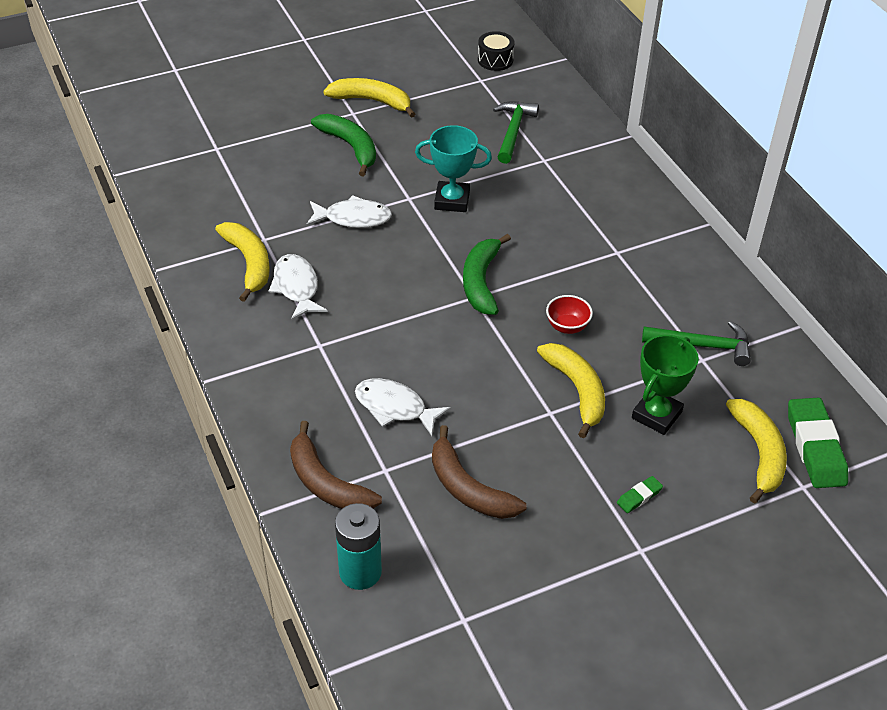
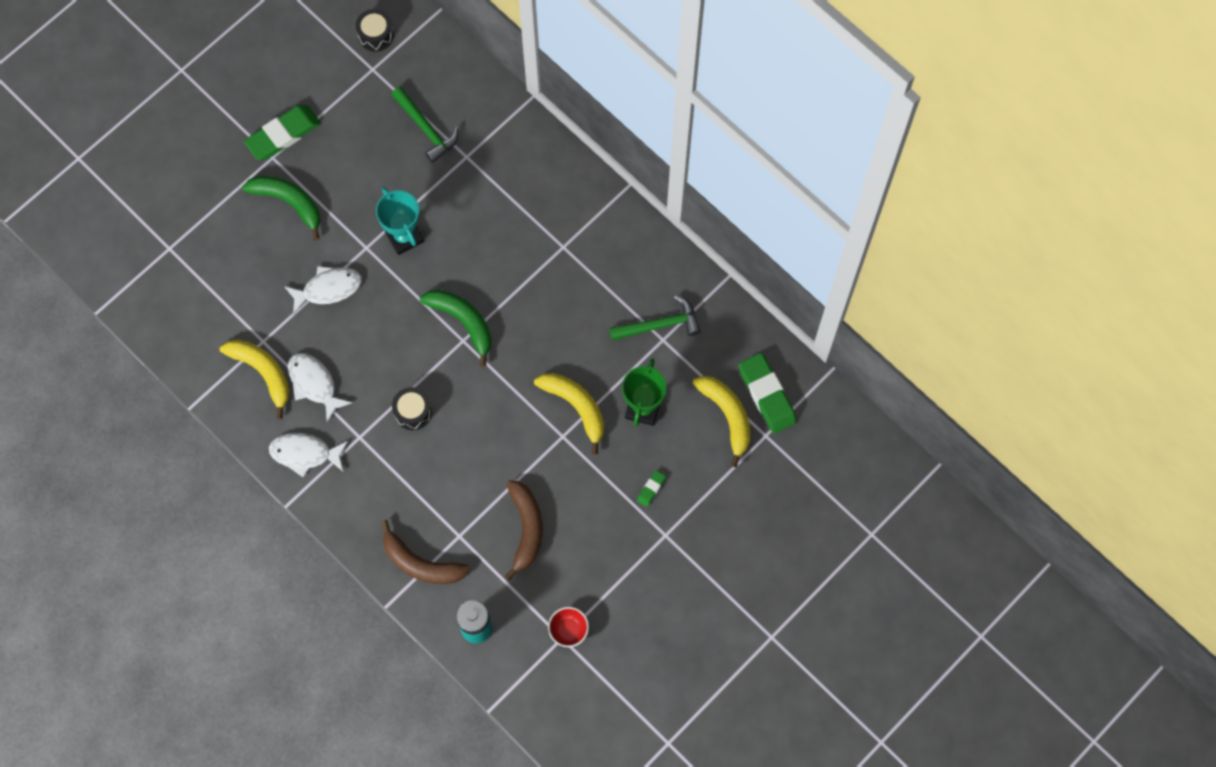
camera: 20 degrees left, 25 degrees up
yellow banana [323,78,415,118] -> green eraser [244,105,321,160]
white fish [355,378,451,436] -> white fish moved to [269,433,348,477]
turquoise trophy [415,125,492,212] -> turquoise trophy turned 75 degrees clockwise [376,187,424,255]
brown banana [432,425,526,519] -> brown banana turned 120 degrees counterclockwise [504,480,543,581]
green banana [463,234,511,315] -> green banana turned 150 degrees clockwise [420,290,491,367]
green hammer [493,101,539,164] -> green hammer turned 150 degrees clockwise [391,87,459,163]
red bowl [546,295,593,334] -> red bowl moved to [548,607,589,647]
none -> black drum [392,387,432,430]

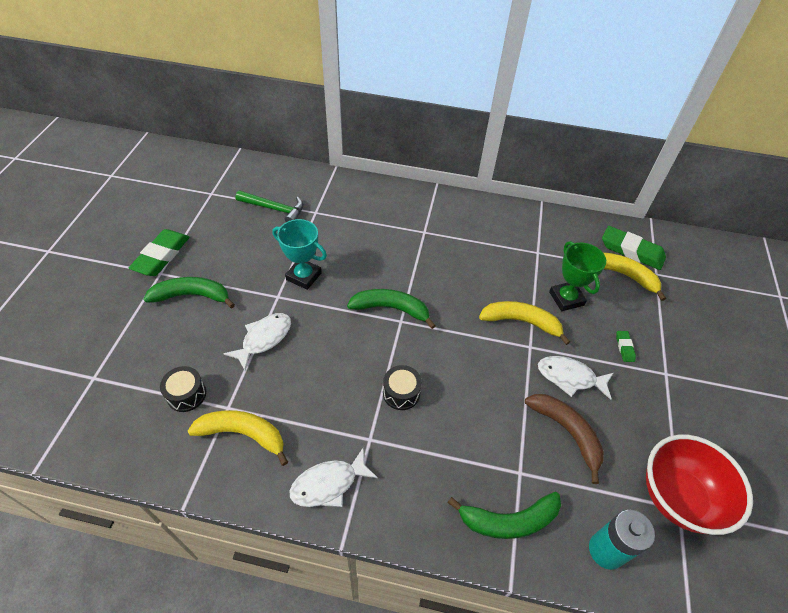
camera: 35 degrees left, 20 degrees down
white fish [288,353,352,422] -> white fish moved to [538,356,613,400]
black drum [356,9,394,52] -> black drum moved to [160,366,206,412]
brown banana [381,520,470,584] -> green banana [448,492,561,539]
red bowl [548,607,589,647] -> red bowl [646,435,753,535], size x2.20
green hammer [609,295,701,341] -> none

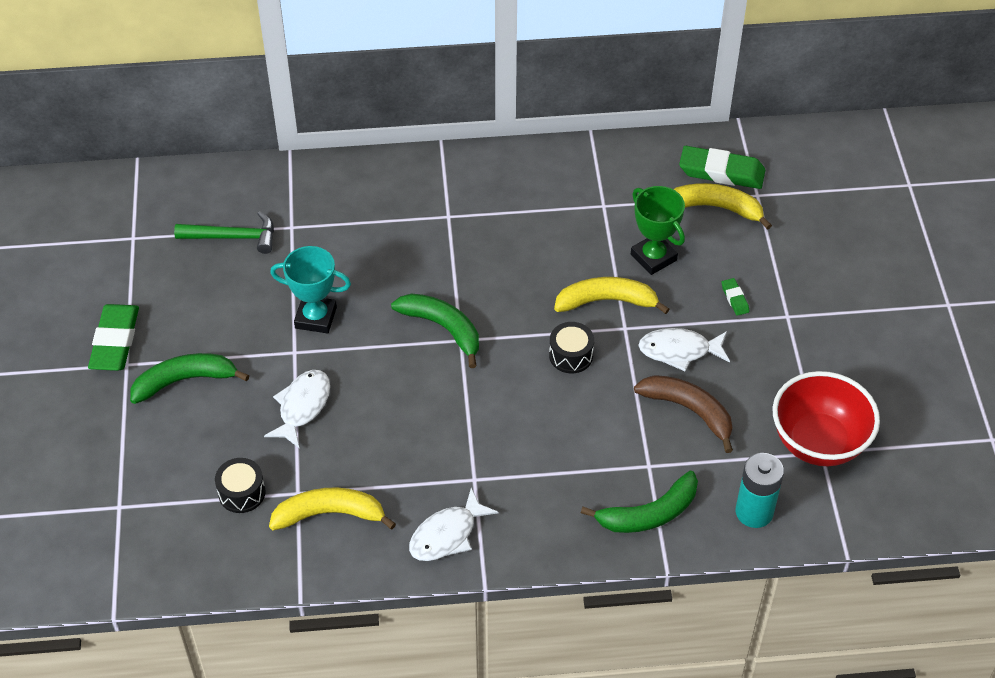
camera: 15 degrees left, 0 degrees up
green banana [347,289,436,329] -> green banana turned 45 degrees clockwise [391,293,479,368]
black drum [383,365,422,410] -> black drum moved to [549,322,594,373]

